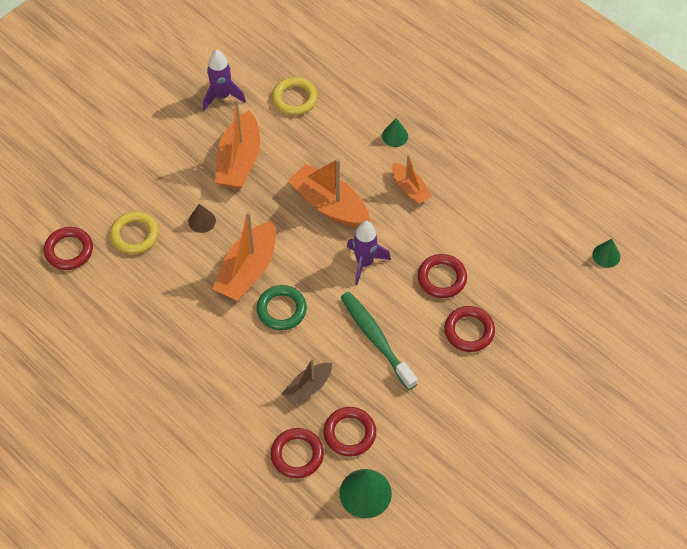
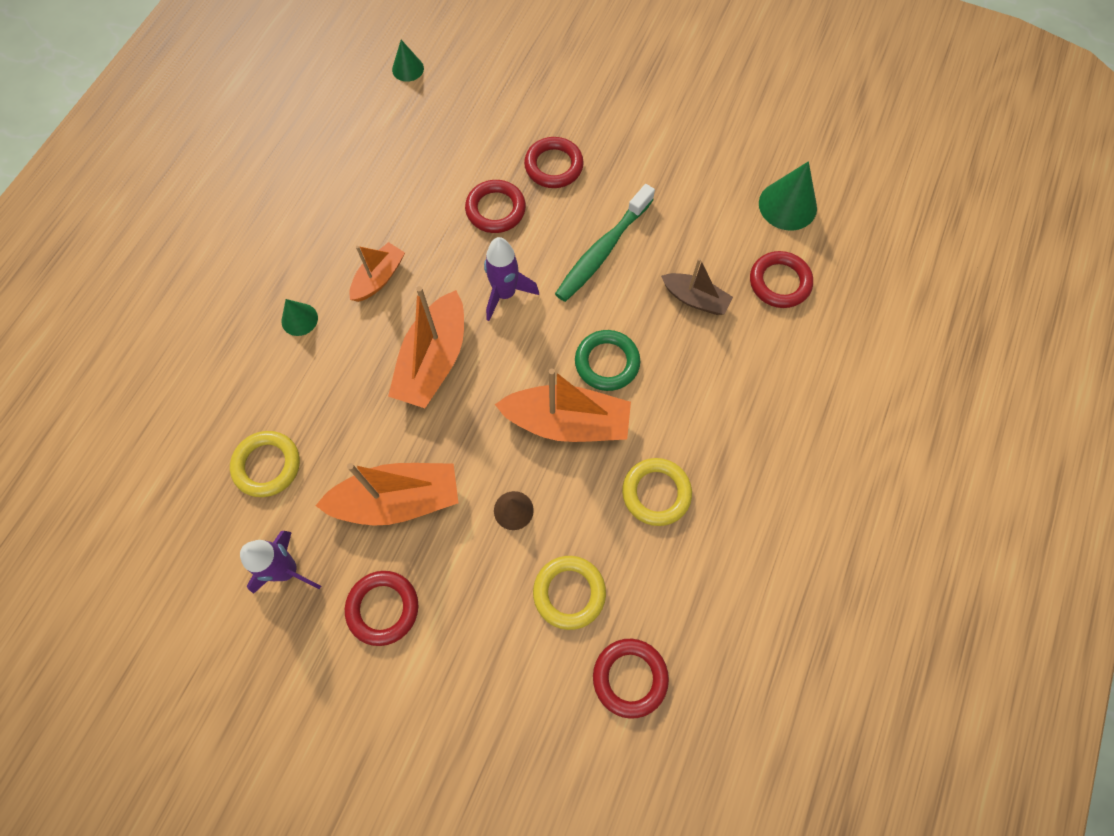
camera: 110 degrees left, 10 degrees up
red ring [323,407,376,456] -> red ring moved to [345,571,418,646]
none -> yellow ring [622,458,692,526]

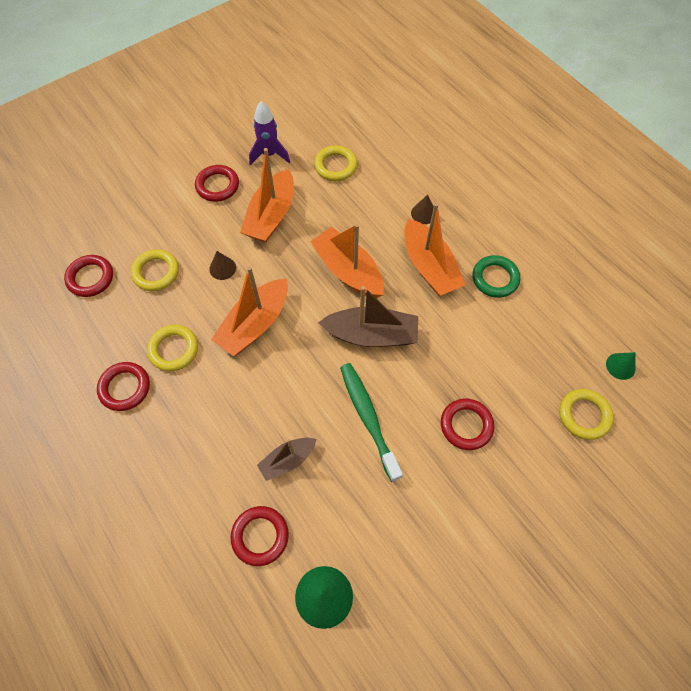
camera: 120 degrees right, 5 degrees down
green cone [282,299,318,336] -> brown cone [411,195,434,224]
orange boat [349,242,405,302] -> orange boat [405,203,465,296], size x1.70
red ring [465,180,526,233] -> red ring moved to [97,362,150,411]
purple rocket [484,237,539,321] -> brown boat [318,286,418,347]
green ring [575,330,640,391] -> green ring moved to [472,255,520,298]
none -> yellow ring [559,389,614,440]

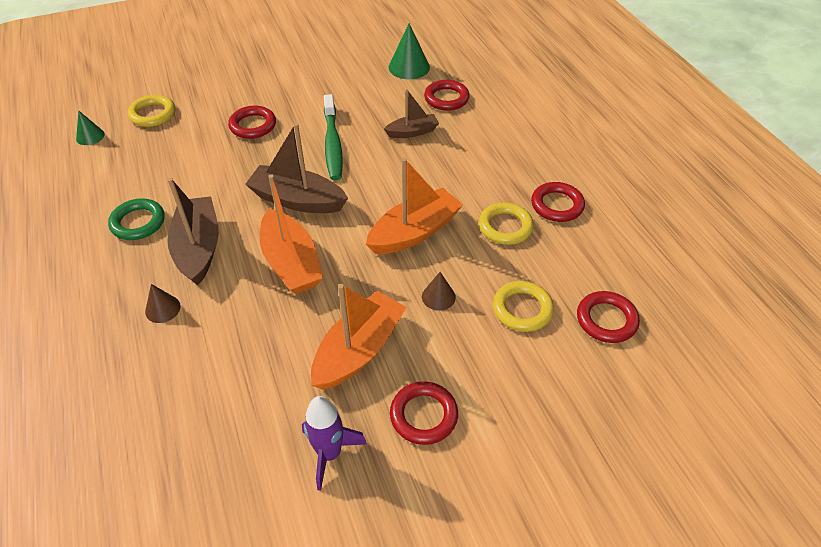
camera: 165 degrees left, 15 degrees down
yellow ring [314,145,357,181] -> none
orange boat [405,203,465,296] -> brown boat [167,178,219,286]

